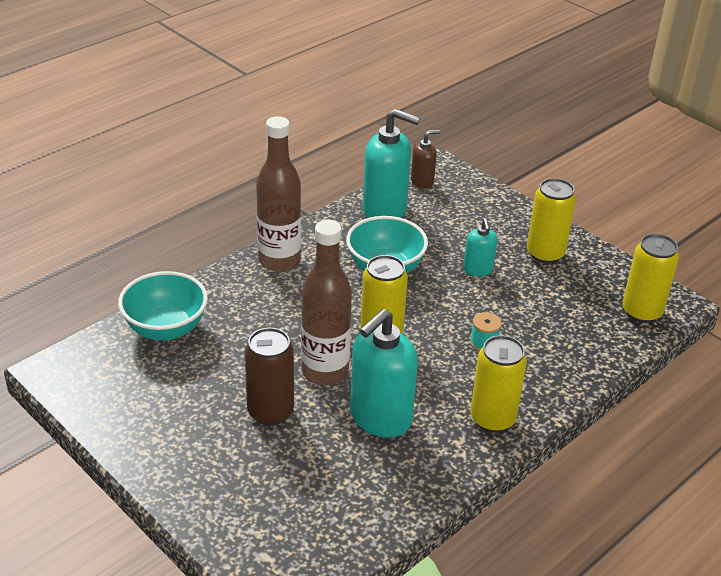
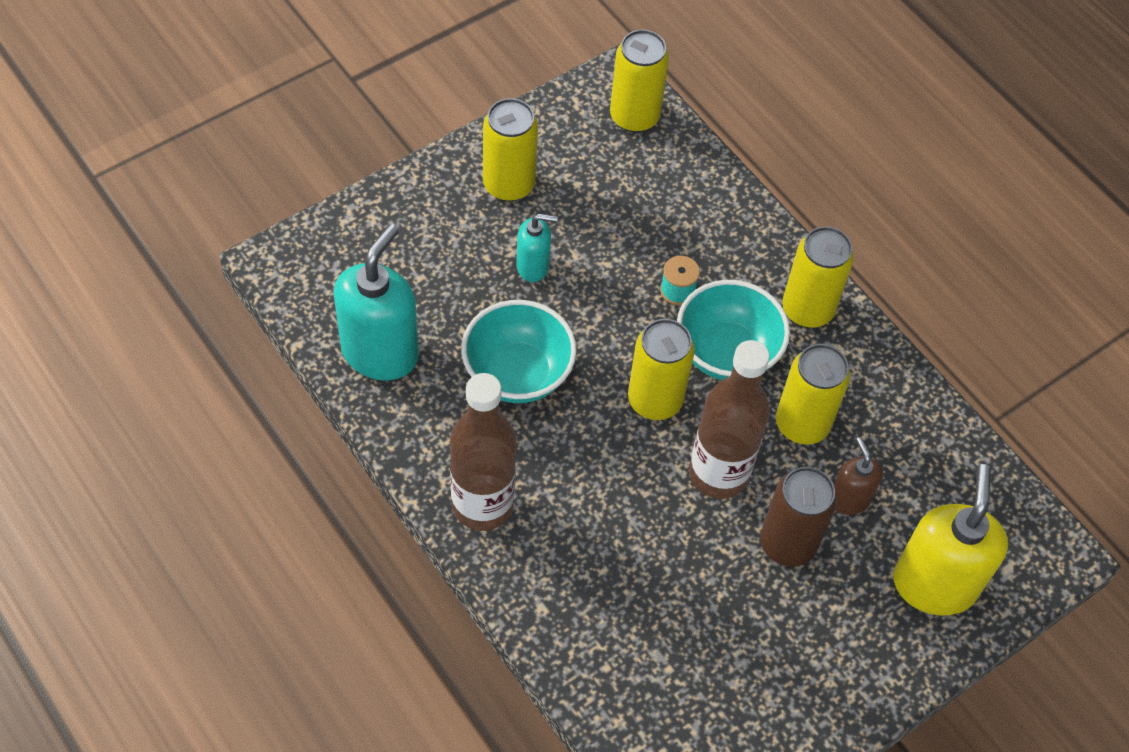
camera: 85 degrees left, 20 degrees up
turquoise bowl [118,271,208,341] -> turquoise bowl moved to [677,280,790,380]
turquoise soap dispenser [350,309,418,437] -> yellow can [776,344,850,444]
brown soap dispenser [411,130,440,189] -> brown soap dispenser moved to [834,437,883,515]
none -> yellow soap dispenser [893,464,1008,615]

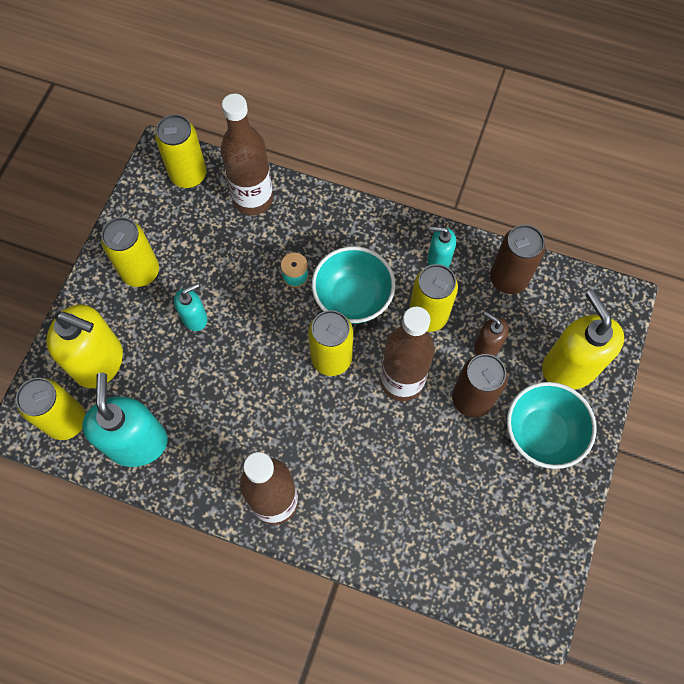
camera: 30 degrees left, 10 degrees up
turquoise bowl [461,300,577,403] -> turquoise bowl moved to [507,382,597,469]
yellow can [782,226,854,328] -> yellow can moved to [16,378,86,440]
none -> yellow soap dispenser [47,304,123,388]
none -> brown bottle [221,94,273,215]
none -> turquoise soap dispenser [428,226,456,267]
none -> brown can [490,225,545,294]

